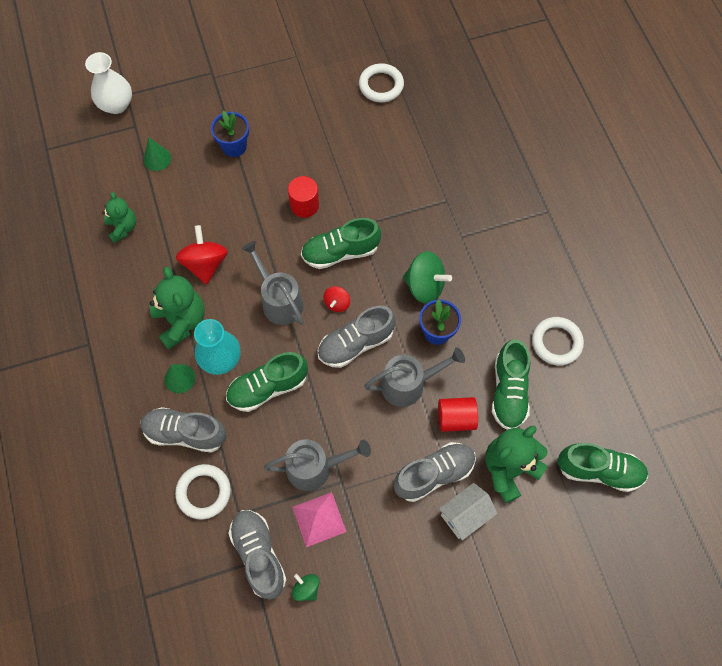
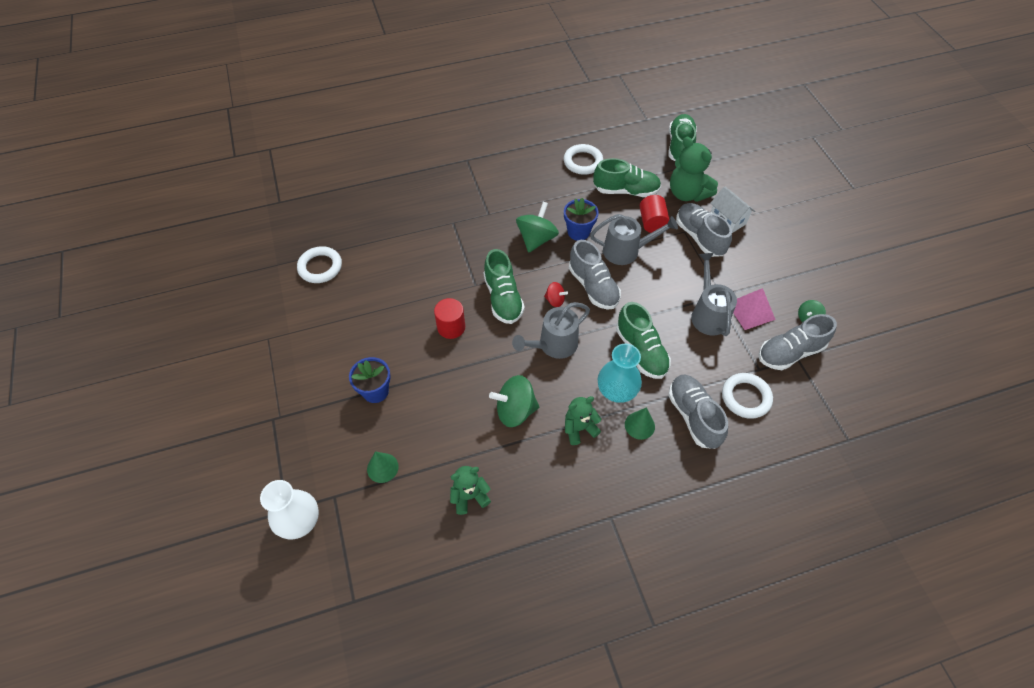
camera: 90 degrees left, 10 degrees down
grey shoe [141,407,226,453] -> grey shoe turned 150 degrees clockwise [668,375,728,449]
green teddy bear [150,267,205,350] -> green teddy bear [565,396,601,445], size x0.62
red spinning top [176,225,228,285] -> green spinning top [489,375,539,427]
grey watering can [364,347,465,407] -> grey watering can turned 105 degrees clockwise [590,214,678,265]

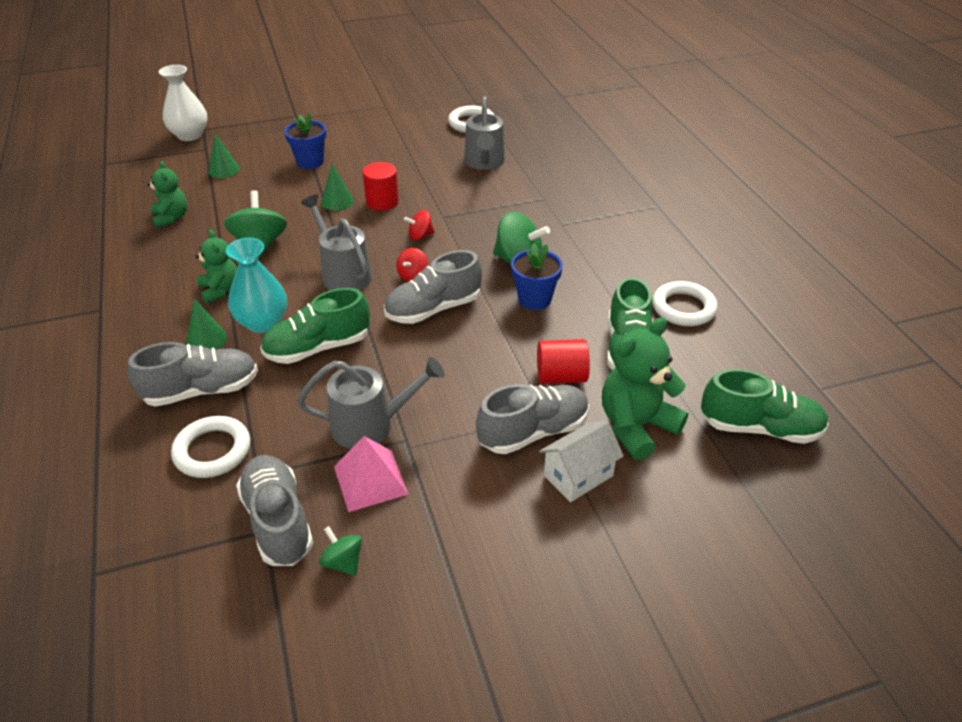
camera: 90 degrees right, 15 degrees down
green shoe [484,249,525,324] -> red spinning top [404,210,435,240]
grey watering can [590,214,678,265] -> grey watering can moved to [464,96,505,170]
none -> green cone [321,164,354,211]

